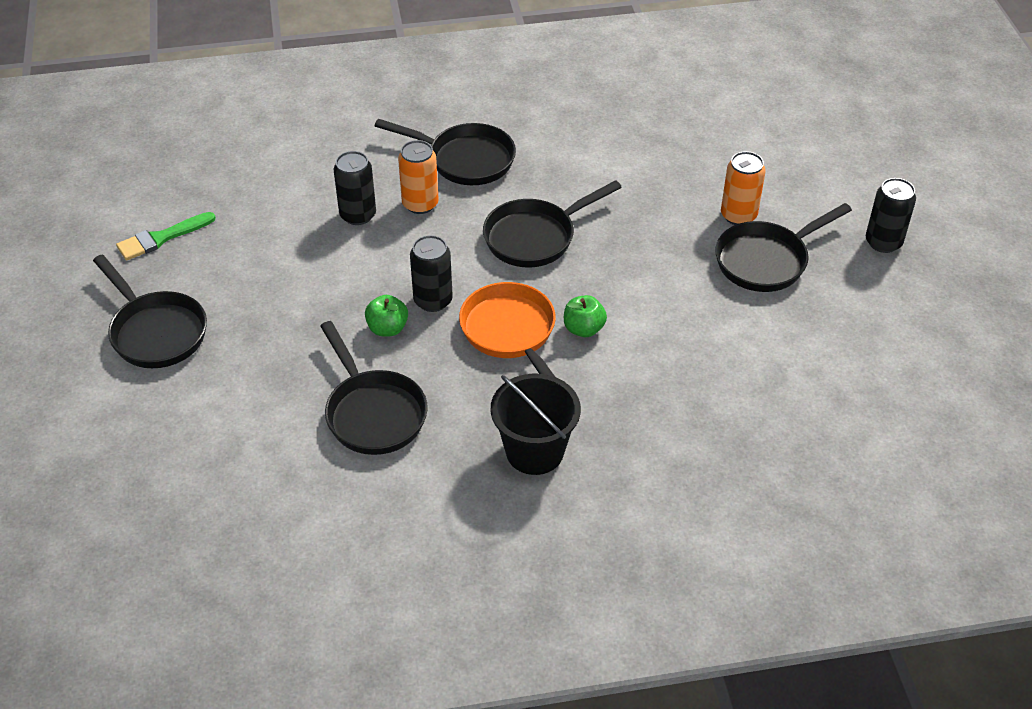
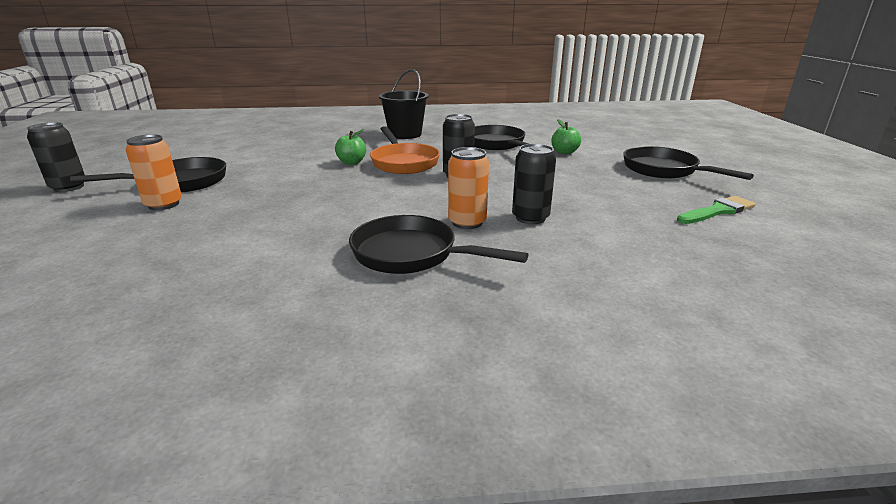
camera: 175 degrees left, 20 degrees down
green apple [365,295,408,336] -> green apple moved to [551,119,581,154]
black pan [483,180,622,267] -> none

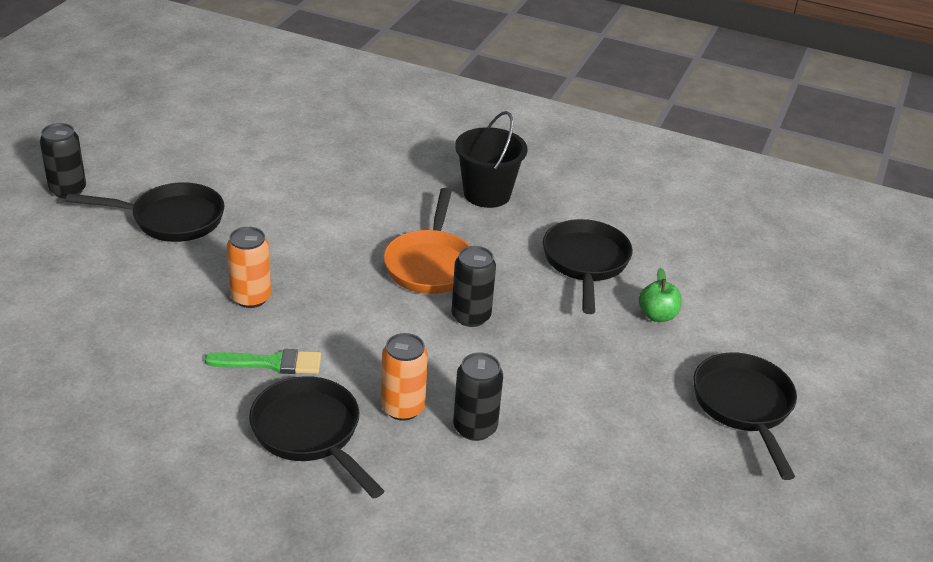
camera: 25 degrees right, 10 degrees up
orange can [125,134,182,210] -> orange can moved to [227,227,271,308]
green apple [335,129,366,165] -> none
green brush [677,196,756,224] -> green brush moved to [204,349,321,374]

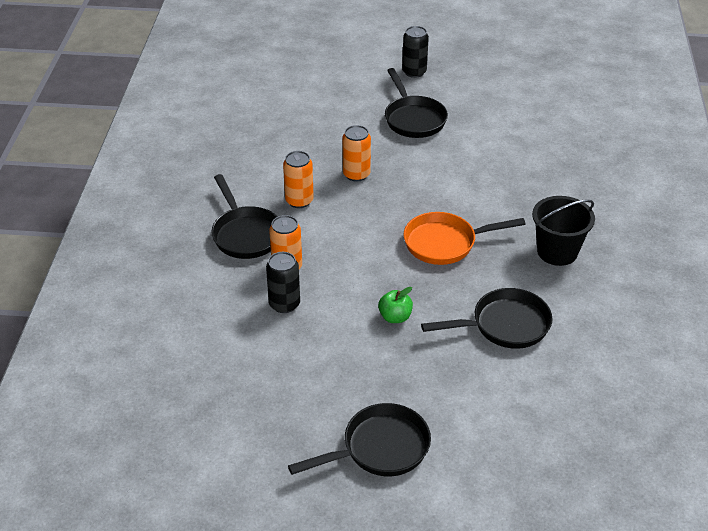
camera: 75 degrees right, 5 degrees up
green brush [204,349,321,374] -> orange can [283,151,314,208]
black pan [249,376,384,499] -> black pan turned 120 degrees clockwise [211,174,278,259]
black can [451,246,496,327] -> none
green apple [639,268,682,322] -> green apple moved to [378,287,413,323]

